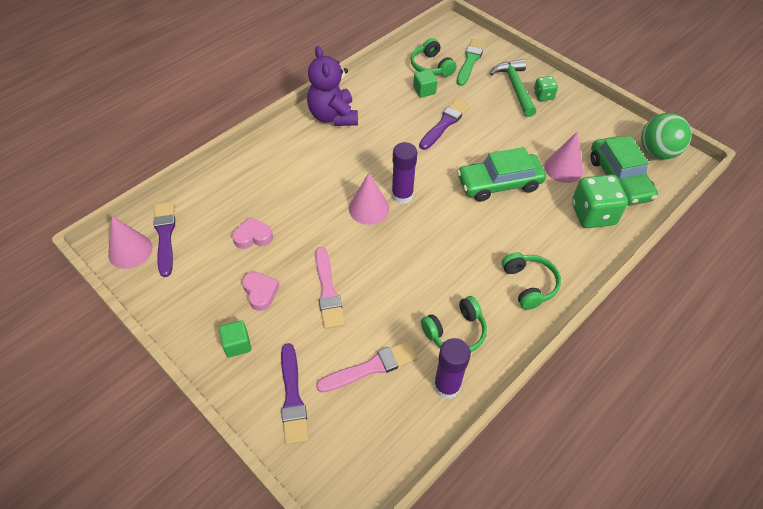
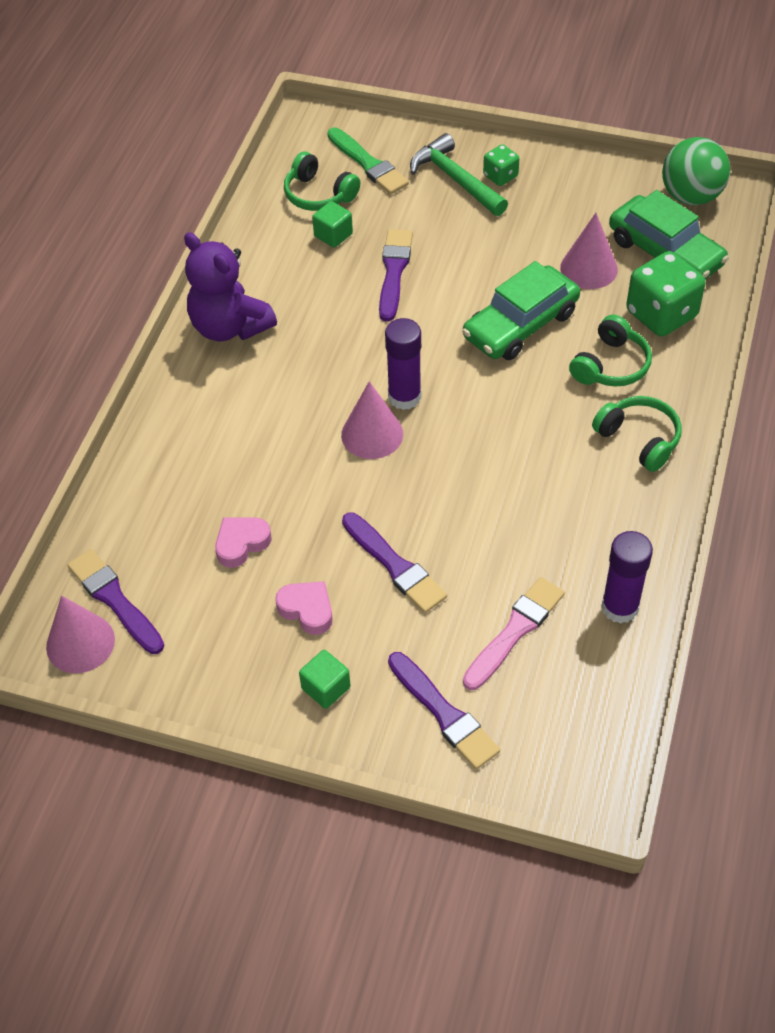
camera: 25 degrees left, 0 degrees up
pink brush [315,247,345,329] -> purple brush [342,512,447,613]
green headphones [421,296,487,352] -> green headphones moved to [569,315,652,387]
green brush [456,39,486,86] -> green brush turned 150 degrees clockwise [327,128,409,194]

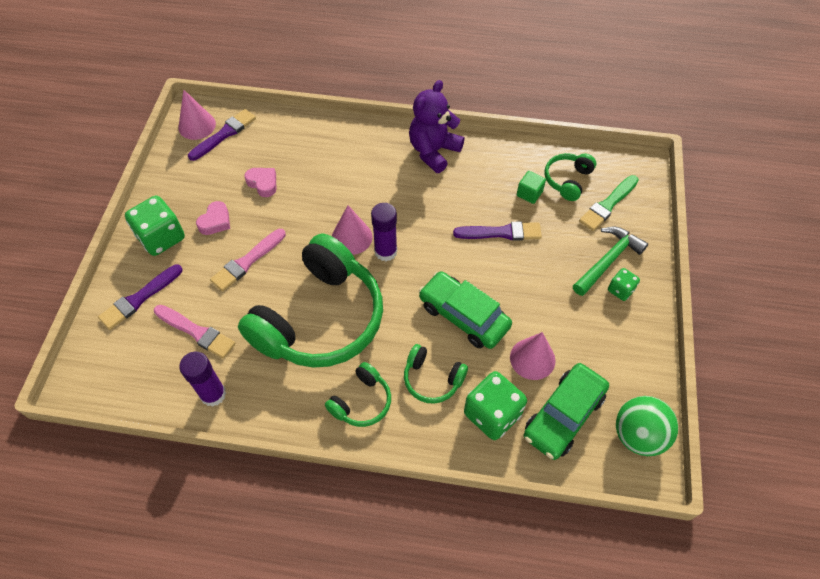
camera: 80 degrees right, 5 degrees up
green cube [299,650,351,709] -> green dice [125,196,185,256]
purple brush [342,512,447,613] -> pink brush [210,229,286,291]
none -> green headphones [238,234,383,368]

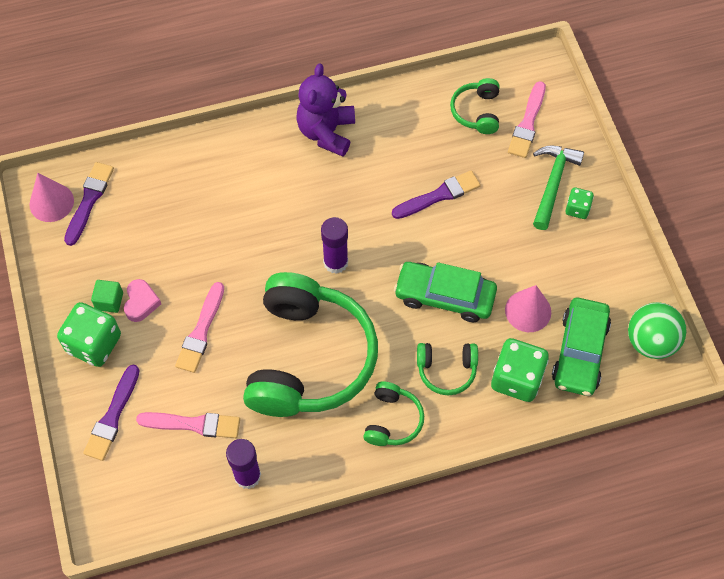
camera: 25 degrees left, 5 degrees up
pink heart [244,168,276,197] -> none
pink cone [332,205,373,255] -> none
green cube [517,171,546,204] -> green cube moved to [91,280,123,313]
green brush [579,175,639,231] -> pink brush [508,81,546,158]

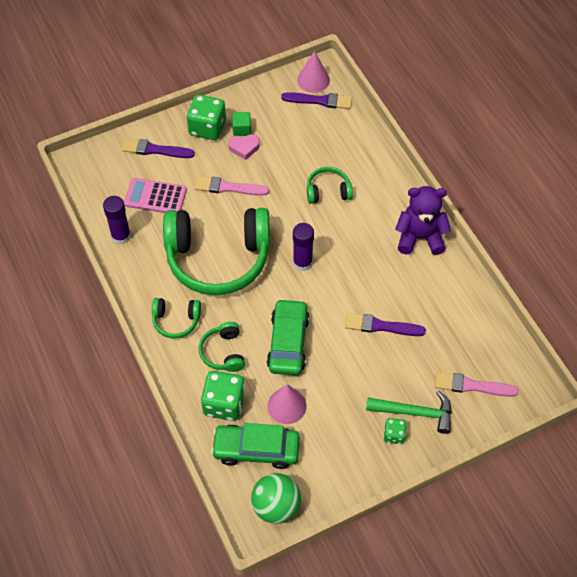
camera: 80 degrees right, 5 degrees down
pink brush [136,412,240,438] -> pink calculator [124,178,187,213]
purple brush [392,170,481,219] -> purple brush turned 135 degrees clockwise [345,313,426,336]
green headphones [450,78,499,134] -> green headphones moved to [307,167,353,203]

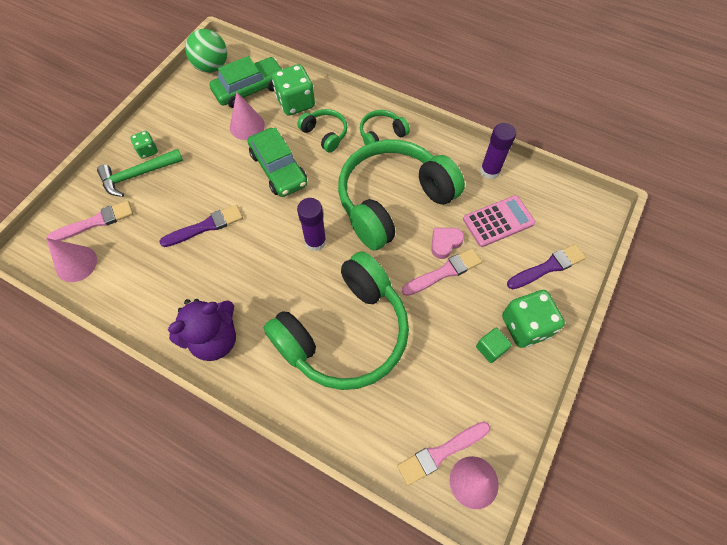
camera: 145 degrees right, 5 degrees up
pink heart [228,134,260,160] -> pink heart moved to [431,228,464,259]
purple brush [281,92,352,109] -> pink brush [397,422,490,486]
green headphones [307,167,353,203] -> green headphones [263,251,409,390], size x2.28
none -> pink cone [46,238,97,282]

